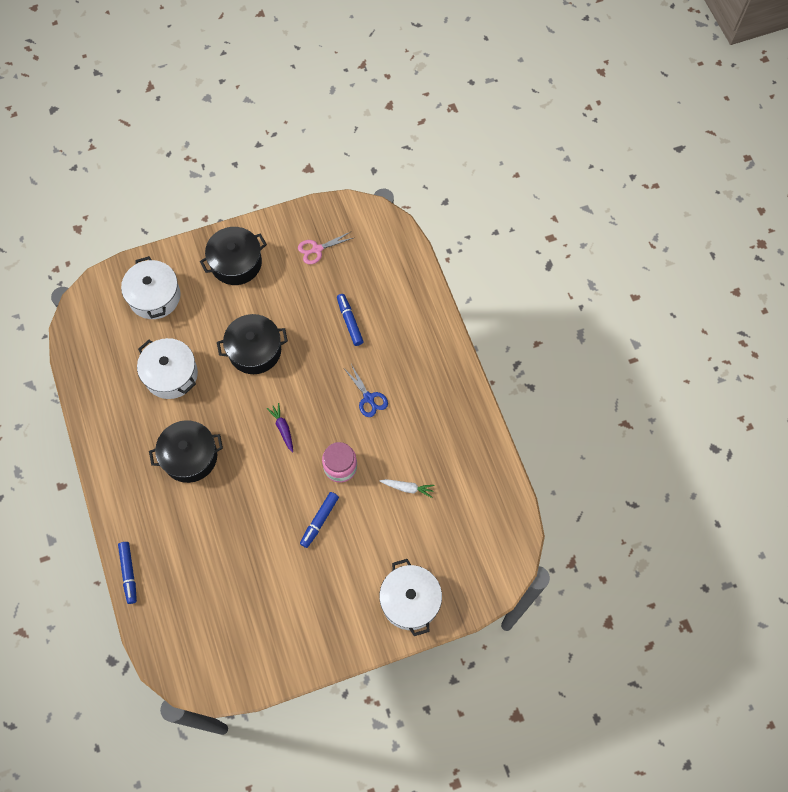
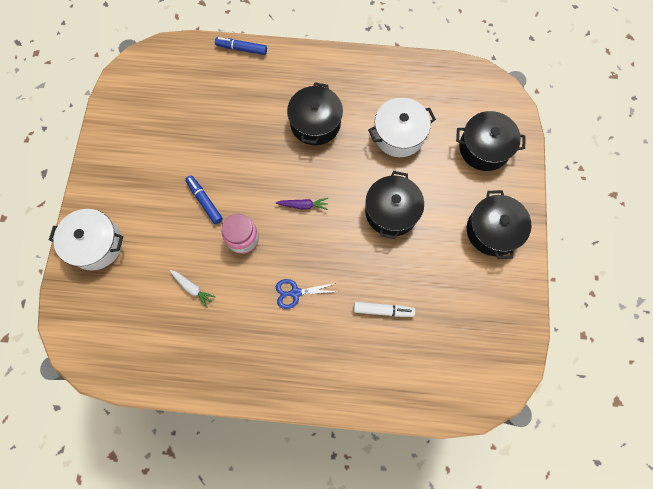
camera: 115 degrees right, 5 degrees up
white pot [121,256,180,319] -> black pot [456,111,525,171]
pink scissors [298,232,353,264] -> none
blue marker [337,294,364,346] -> white marker [354,302,415,317]
white carrot [380,479,435,498] -> white carrot turned 90 degrees counterclockwise [169,270,216,308]

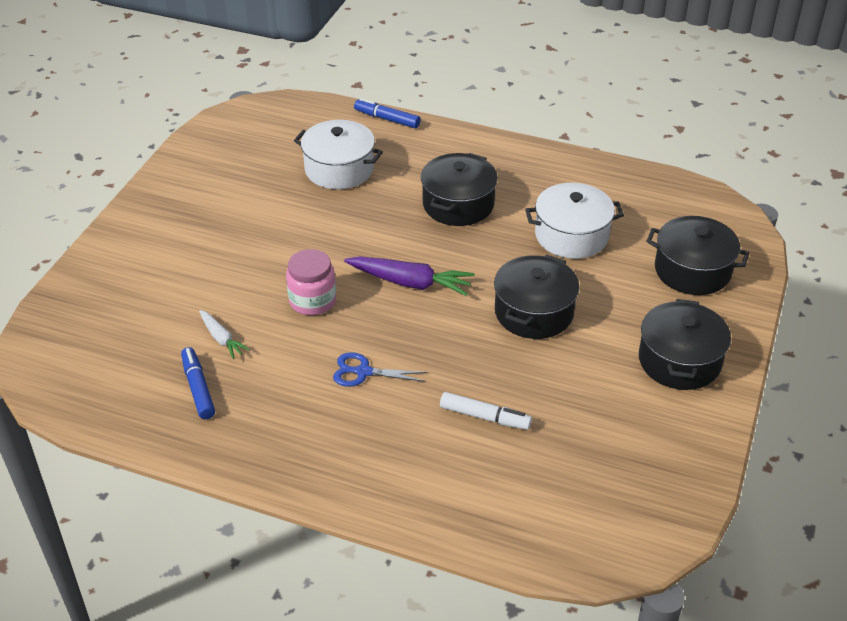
camera: 15 degrees right, 30 degrees down
white pot [49,209,123,270] -> white pot moved to [294,120,383,189]
blue marker [185,175,223,224] -> blue marker moved to [181,347,215,419]
purple carrot [276,198,328,210] -> purple carrot [344,256,475,296], size x1.74

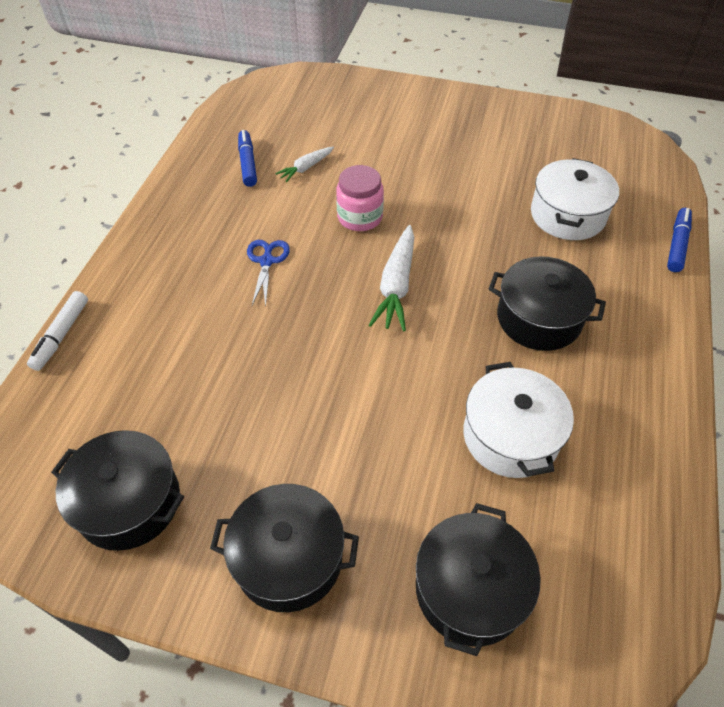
camera: 85 degrees right, 10 degrees up
blue marker [181,347,215,419] -> blue marker turned 75 degrees counterclockwise [238,130,257,187]
purple carrot [344,256,475,296] -> white carrot [369,225,414,331]
white marker [440,392,532,430] -> white marker moved to [27,291,88,371]
black pot [494,255,579,339] -> black pot moved to [51,430,184,551]

